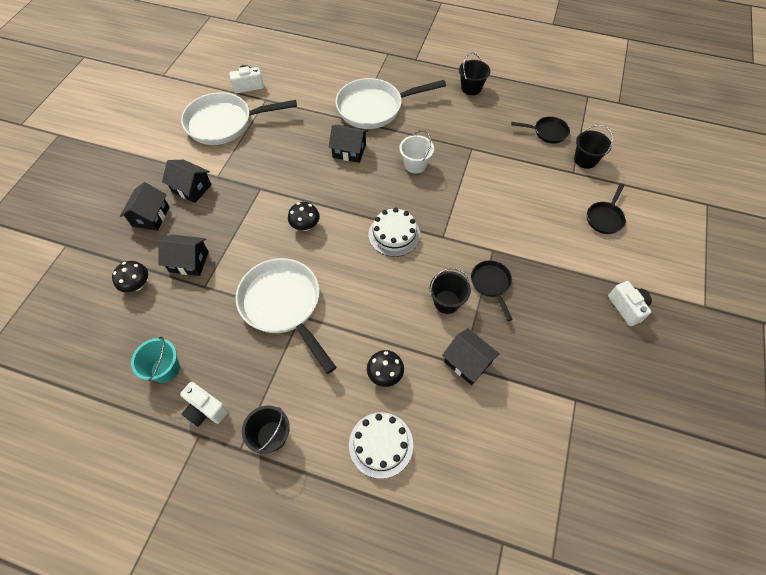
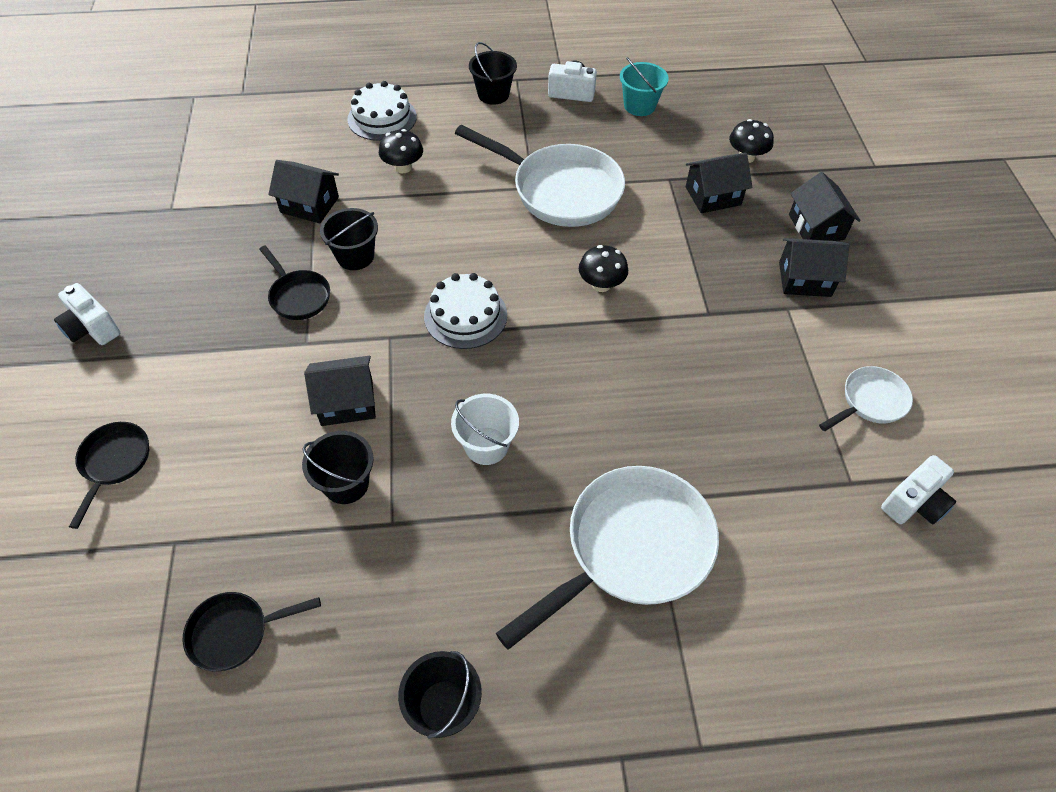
camera: 155 degrees right, 5 degrees down
white pan [181,92,297,145] -> white pan [819,366,913,431], size x0.51
black house [329,125,368,163] -> black house moved to [304,356,376,426]
black bucket [574,125,613,169] -> black bucket moved to [302,431,374,504]

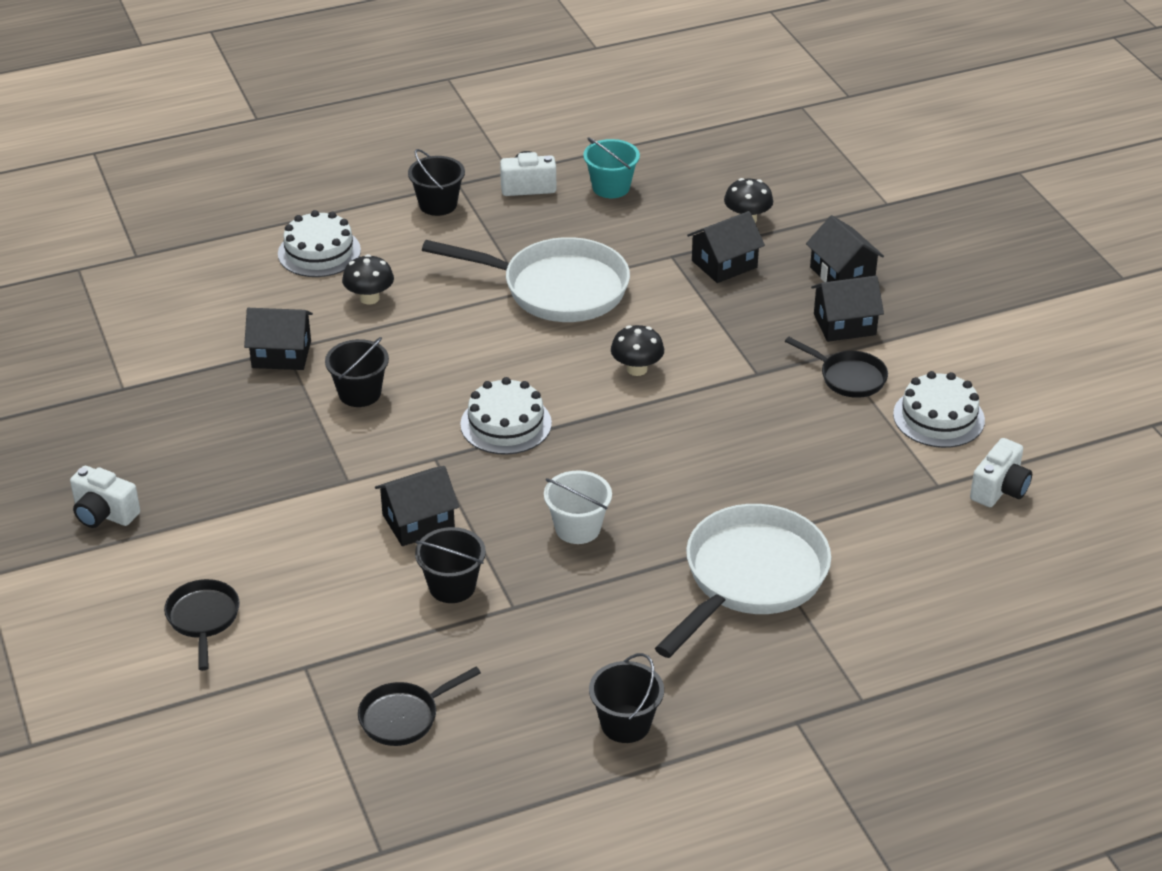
camera: 15 degrees left, 15 degrees down
black pan [259,246,330,320] -> black pan moved to [785,337,888,398]
white pan [819,366,913,431] -> white cake [893,371,985,448]

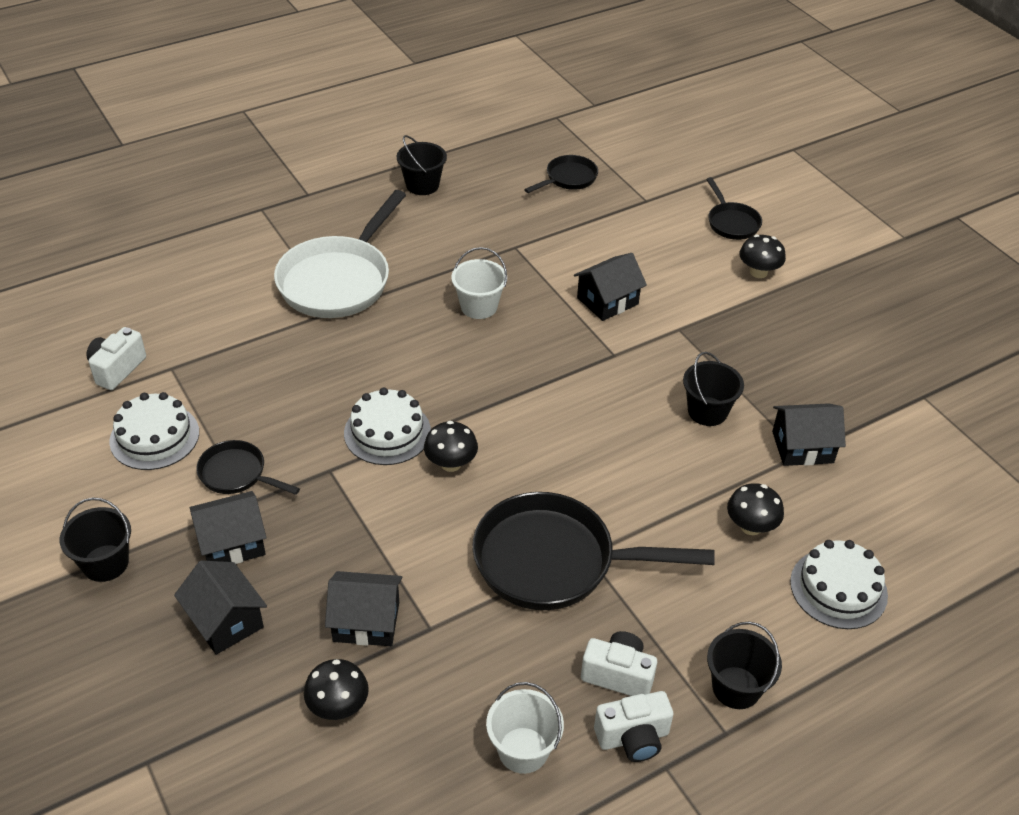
camera: 170 degrees right, 5 degrees up
white camera [70,466,140,528] -> white camera moved to [581,631,657,696]
black bucket [415,527,486,603] -> black bucket moved to [60,497,131,582]
white pan [422,237,630,322] -> black pan [472,492,715,610]
white cake [460,377,552,455] -> white cake moved to [344,388,431,465]
turquoise bucket [584,137,640,198] -> white bucket [486,682,564,774]
black house [687,211,765,283] -> black house turned 45 degrees clockwise [325,571,402,646]
none -> black mushroom [739,234,786,278]

